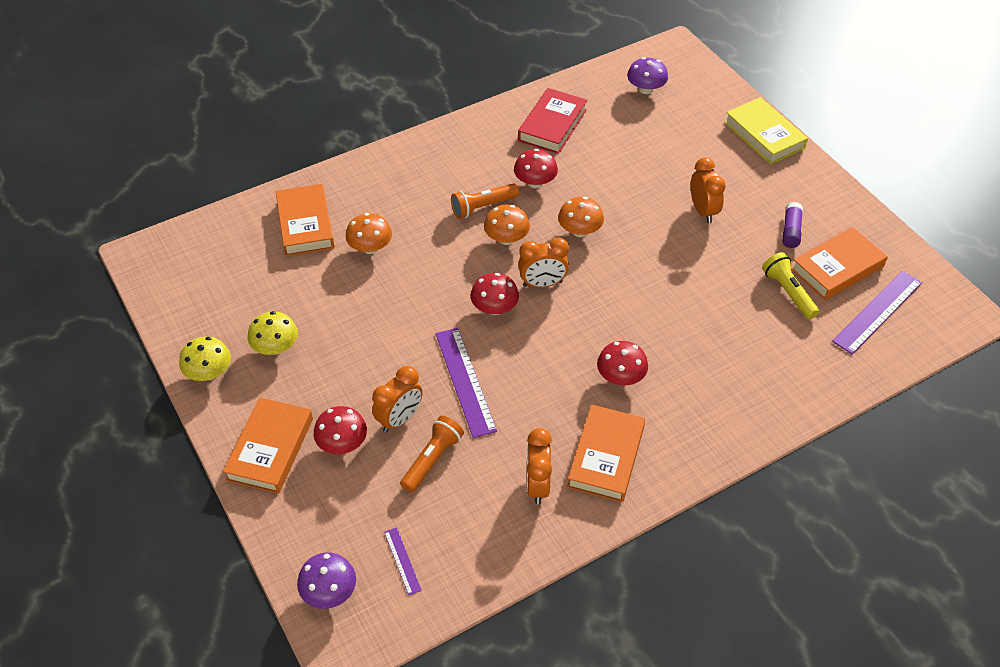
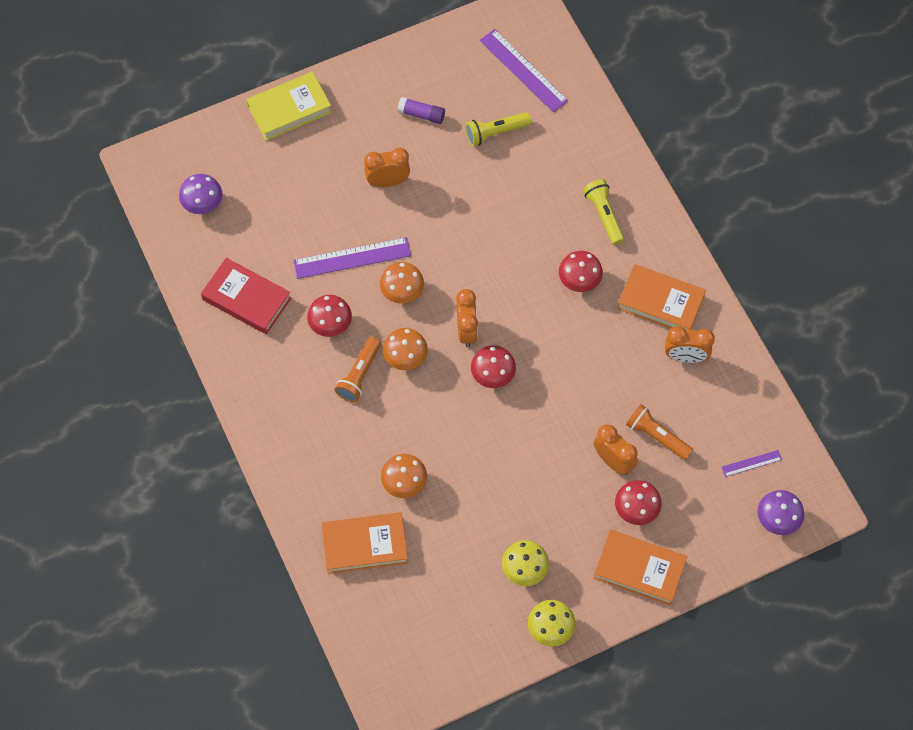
camera: 85 degrees left, 15 degrees up
purple ruler [435,328,497,438] -> purple ruler moved to [293,237,411,279]
orange flashlight [451,183,519,218] -> orange flashlight turned 45 degrees clockwise [335,337,381,402]
orange book [791,227,888,300] -> none
none -> yellow flashlight [583,179,625,245]

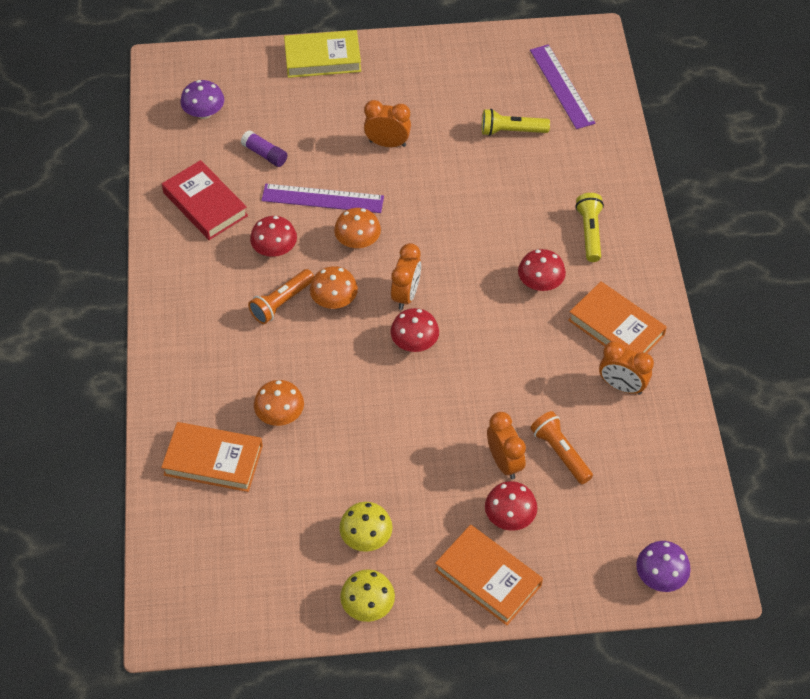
camera: 20 degrees right, 10 degrees down
purple glue stick [397,97,445,124] -> purple glue stick moved to [241,130,287,167]
purple ruler [722,450,782,477] -> none

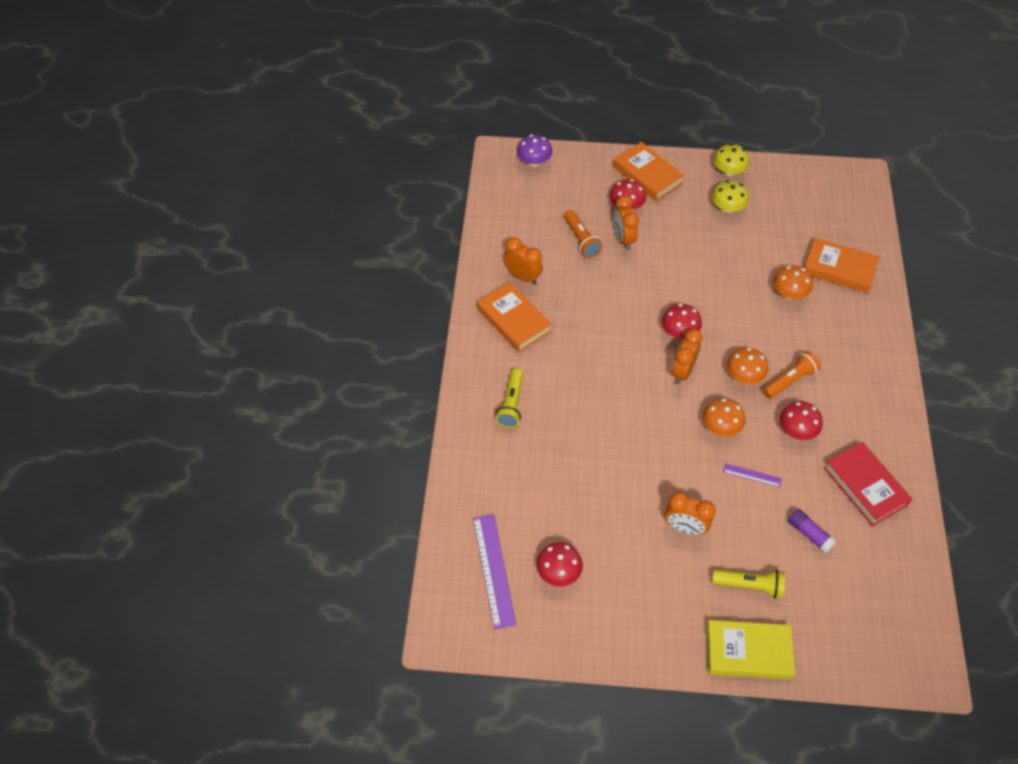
camera: 170 degrees left, 0 degrees up
purple mushroom [180,80,224,119] -> none
purple ruler [261,184,384,213] -> purple ruler [723,463,782,487], size x0.50
yellow flashlight [482,109,550,136] -> yellow flashlight moved to [712,569,785,599]
red mushroom [518,249,566,291] -> red mushroom moved to [537,542,583,587]

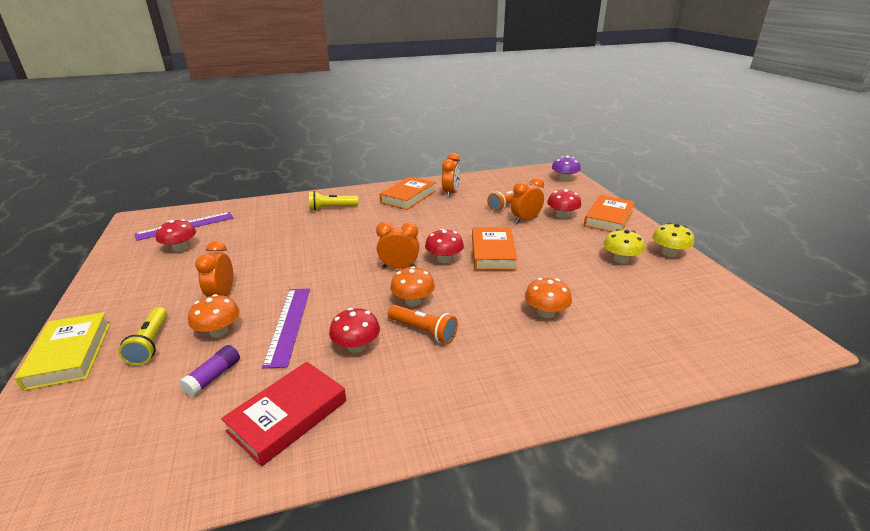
camera: 70 degrees right, 25 degrees down
orange mushroom [703,398,745,437] -> orange mushroom moved to [188,294,240,337]
purple ruler [723,463,782,487] -> purple ruler [262,288,310,369], size x2.00
orange book [804,238,879,293] -> orange book moved to [472,227,518,270]

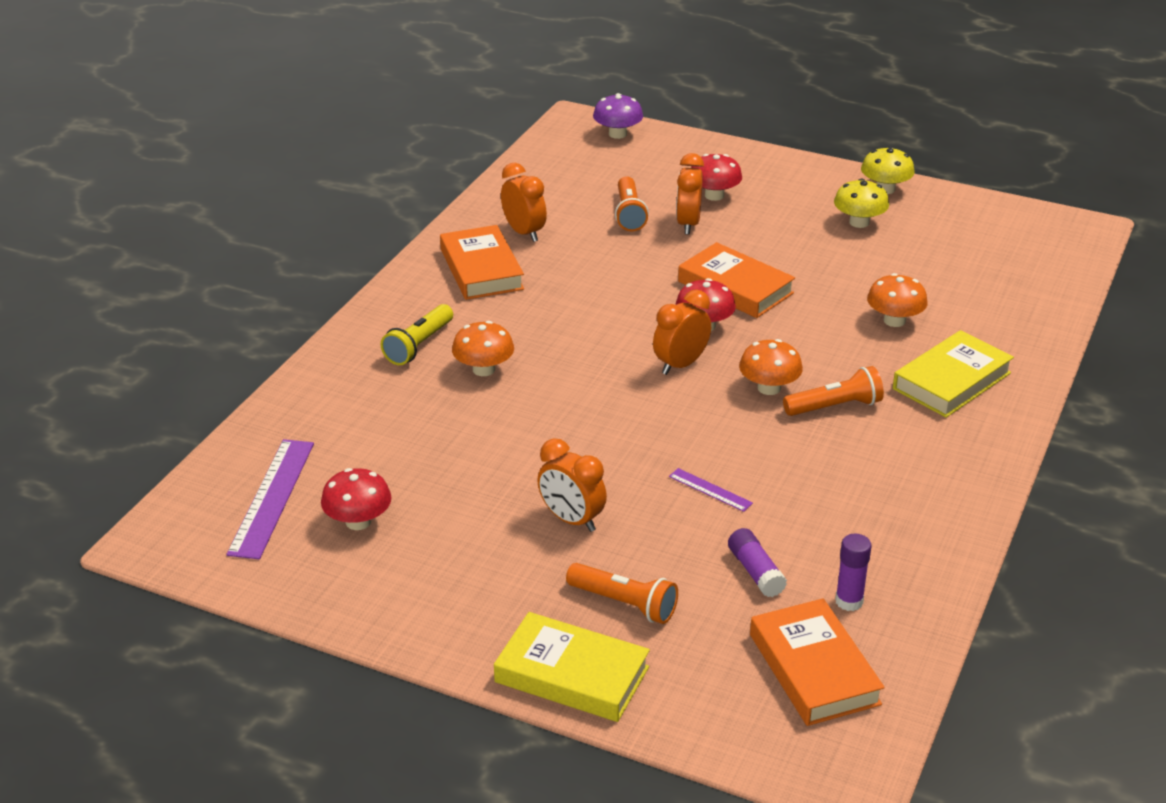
camera: 50 degrees left, 5 degrees up
yellow flashlight [118,307,167,365] -> orange flashlight [566,563,678,624]
orange mushroom [188,294,240,337] -> orange mushroom moved to [452,321,514,376]
red book [221,362,346,466] -> none
purple ruler [262,288,310,369] -> purple ruler [669,468,753,512], size x0.50
red mushroom [329,308,380,353] -> none
orange book [584,195,635,232] -> orange book moved to [750,598,885,726]
none -> purple glue stick [835,534,871,611]
none -> yellow book [893,330,1014,418]

